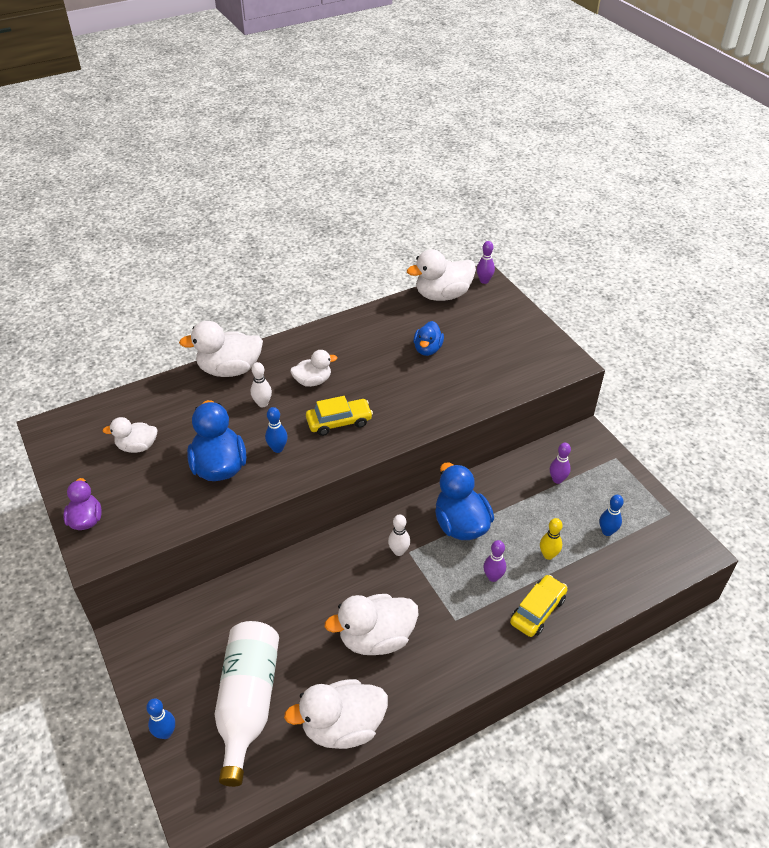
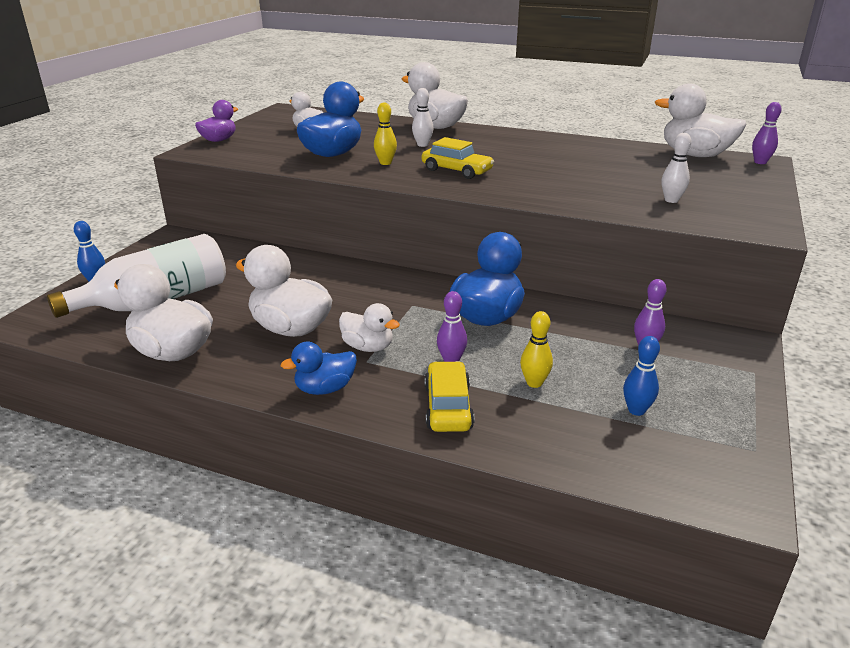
camera: 50 degrees right, 15 degrees down
blue bowling pin [265,407,288,453] -> yellow bowling pin [374,103,397,165]
white duck [290,350,337,387] -> white duck moved to [339,303,400,352]
white bowling pin [388,514,410,556] -> white bowling pin moved to [661,133,691,203]
blue duck [414,321,444,356] -> blue duck moved to [281,342,357,395]
yellow car [510,575,568,637] -> yellow car turned 90 degrees counterclockwise [425,361,475,432]

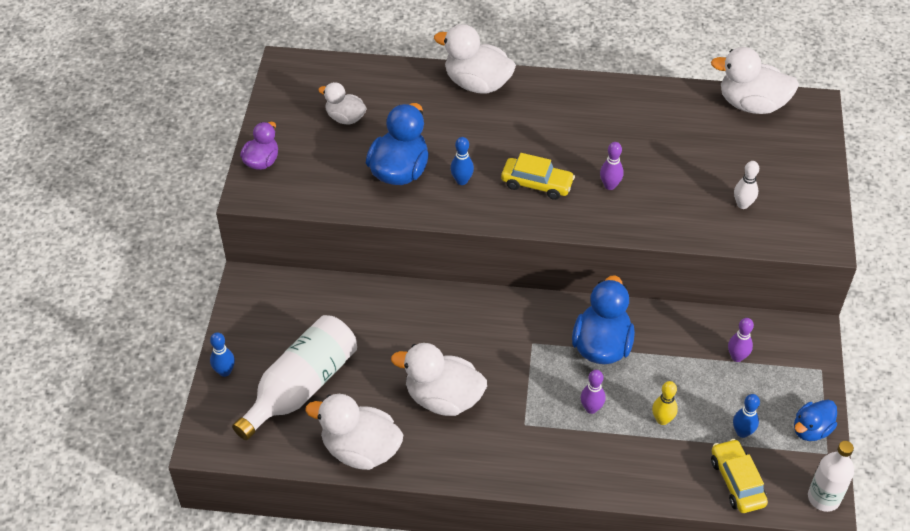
camera: 15 degrees left, 20 degrees up
blue duck [281,342,357,395] -> blue duck moved to [794,400,837,441]
white duck [339,303,400,352] -> none
yellow bowling pin [374,103,397,165] -> blue bowling pin [450,137,474,185]
white bowling pin [412,88,434,147] -> none
yellow car [425,361,475,432] -> yellow car moved to [711,439,768,513]
purple bowling pin [752,102,782,164] -> purple bowling pin moved to [600,142,624,190]
none -> white bottle [808,441,854,512]

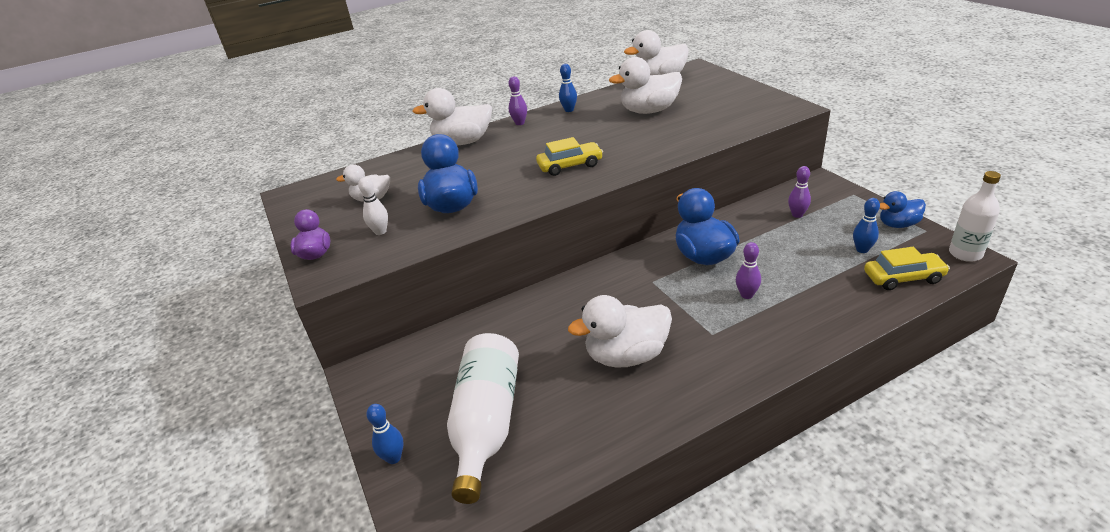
camera: 30 degrees left, 15 degrees down
white duck [306,394,403,470] -> white duck moved to [609,57,682,114]
blue bowling pin [450,137,474,185] -> blue bowling pin moved to [559,64,577,112]
purple bowling pin [600,142,624,190] -> purple bowling pin moved to [509,76,527,125]
yellow bowling pin [652,381,678,425] -> none
yellow car [711,439,768,513] -> yellow car turned 135 degrees clockwise [864,247,950,290]
white bowling pin [734,161,759,209] -> white bowling pin moved to [358,177,388,235]
blue duck [794,400,837,441] -> blue duck turned 60 degrees clockwise [879,191,926,228]

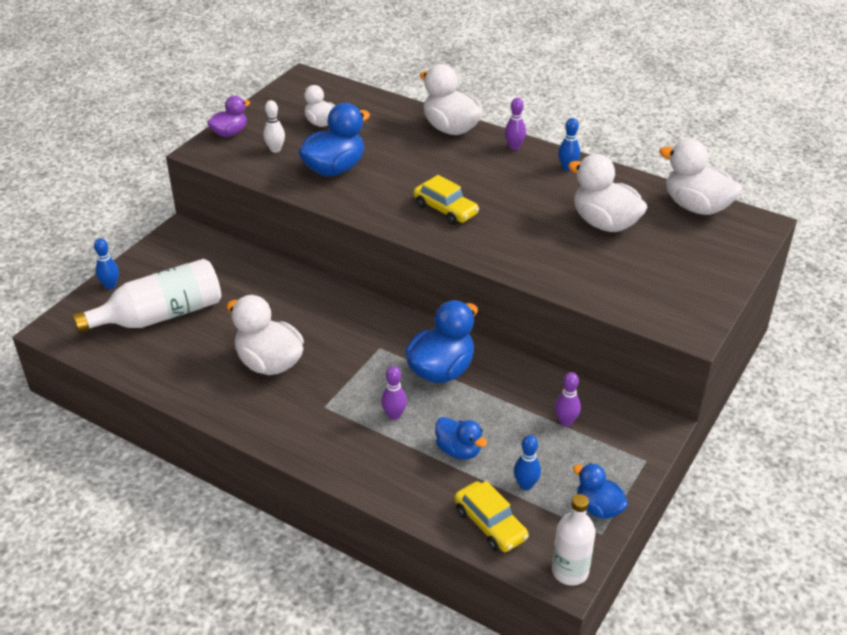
camera: 55 degrees right, 5 degrees up
none -> blue duck [435,417,487,459]

